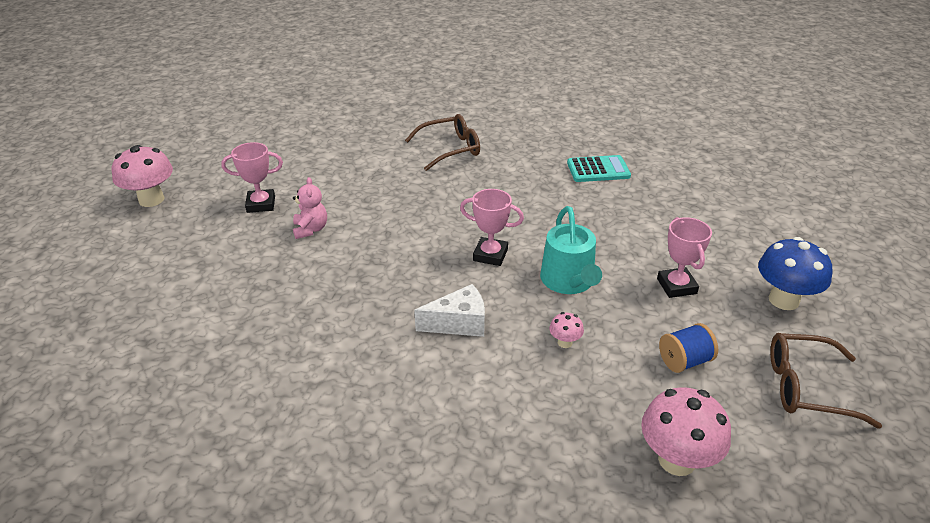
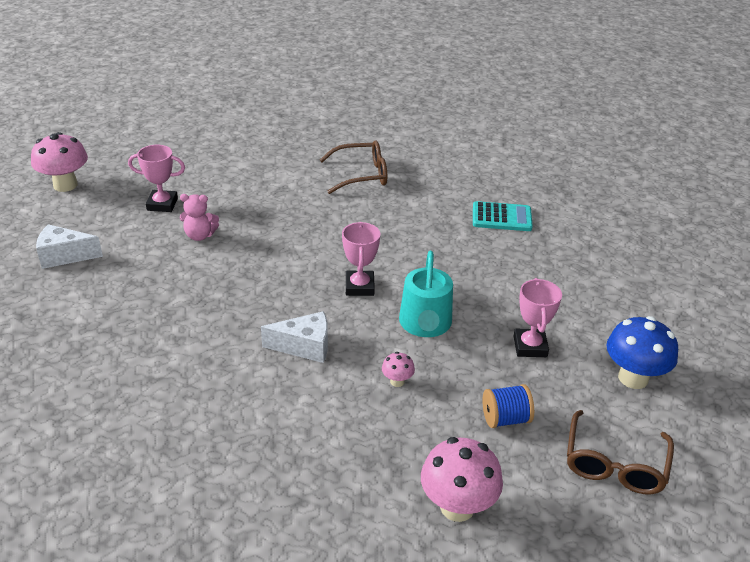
camera: 10 degrees right, 0 degrees up
pink teddy bear [293,177,327,239] -> pink teddy bear turned 90 degrees clockwise [180,194,219,241]
pink trophy [460,189,524,266] -> pink trophy turned 60 degrees clockwise [342,222,380,296]
brown glasses [770,333,882,429] -> brown glasses turned 90 degrees counterclockwise [567,410,674,494]
none -> white cheese [36,224,103,269]

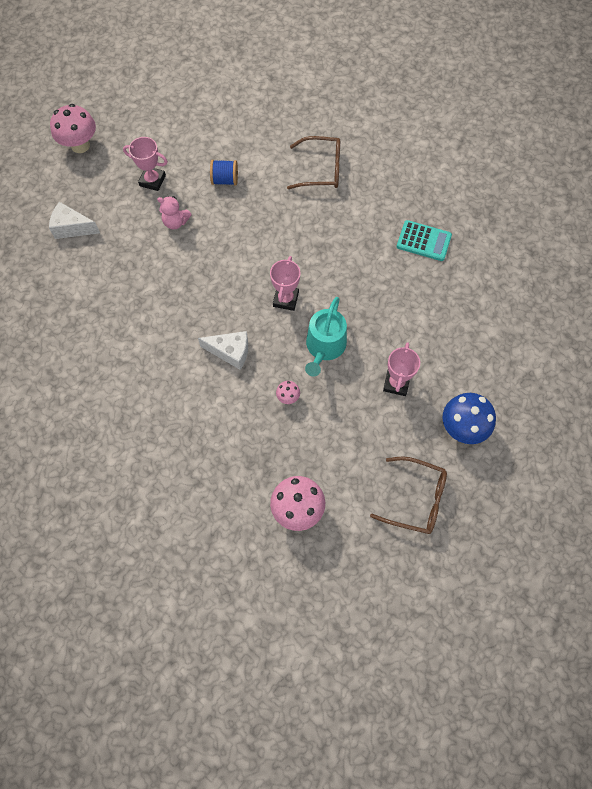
camera: 15 degrees right, 30 degrees up
blue spool [482,384,534,428] -> blue spool moved to [210,160,238,185]
brown glasses [567,410,674,494] -> brown glasses turned 105 degrees counterclockwise [370,457,447,534]

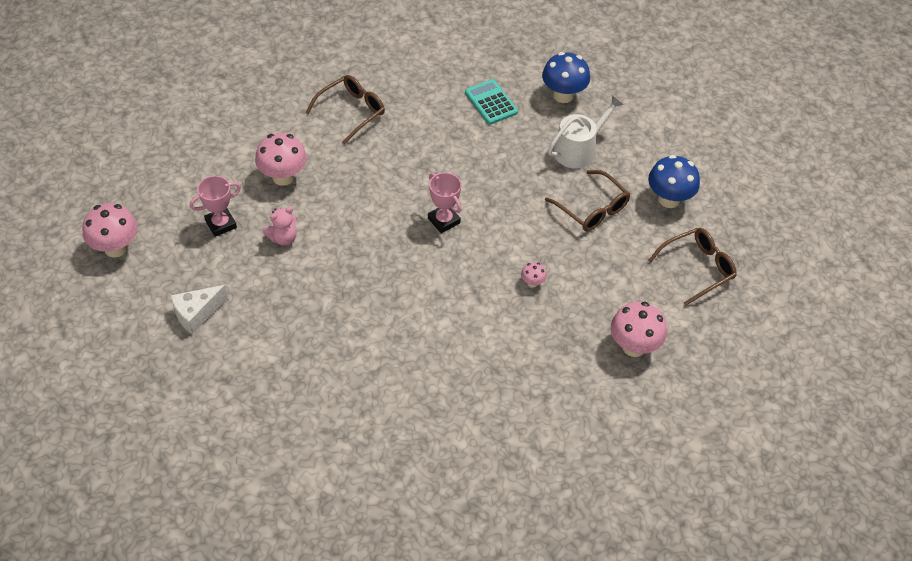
camera: 50 degrees left, 15 degrees down
white cheese [198,331,248,370] -> none
blue spool [210,160,238,185] -> pink mushroom [255,133,307,186]
turquoise watering can [305,297,347,377] -> none
pink trophy [383,342,420,396] -> brown glasses [545,170,630,231]
turquoise calculator [397,220,452,261] -> turquoise calculator turned 90 degrees counterclockwise [465,79,518,125]
none -> blue mushroom [542,52,590,103]
none -> white watering can [548,95,624,169]

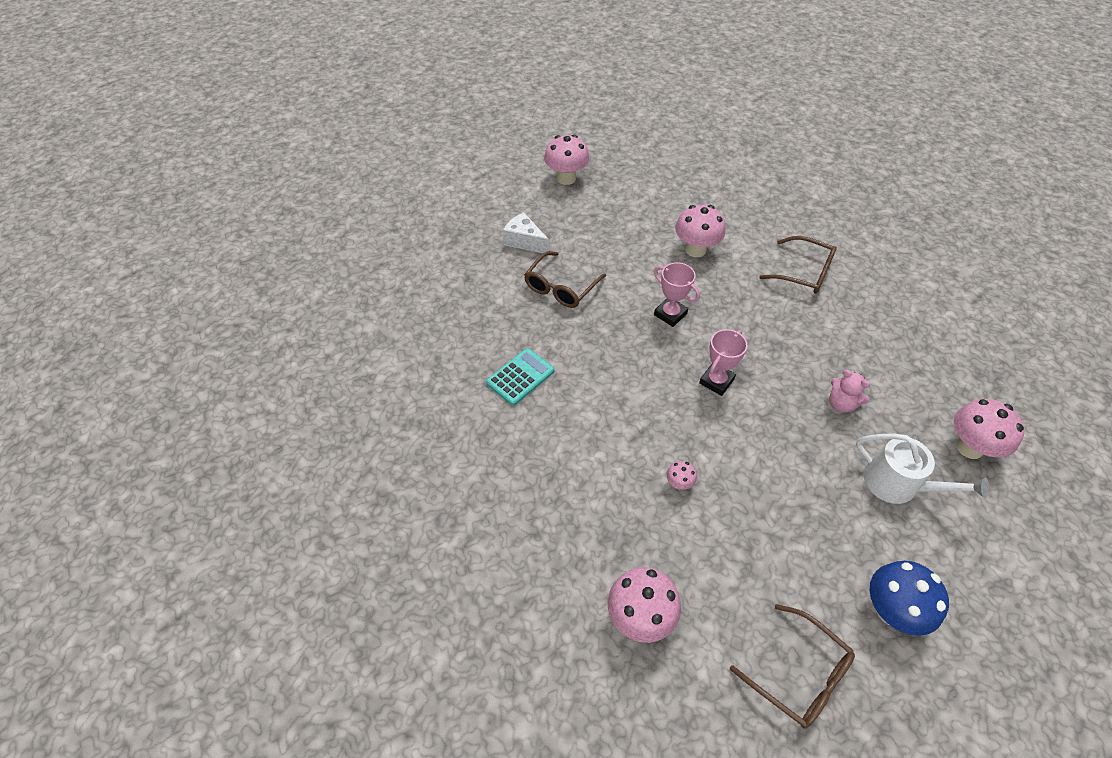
camera: 75 degrees right, 0 degrees up
pink trophy [190,176,241,237] -> pink trophy moved to [654,262,700,327]
pink teddy bear [263,207,297,245] -> pink teddy bear moved to [829,370,870,413]
turquoise calculator [465,79,518,125] -> turquoise calculator moved to [486,348,554,406]
blue mushroom [542,52,590,103] -> pink mushroom [954,399,1024,459]
brown glasses [545,170,630,231] -> brown glasses moved to [524,251,606,308]

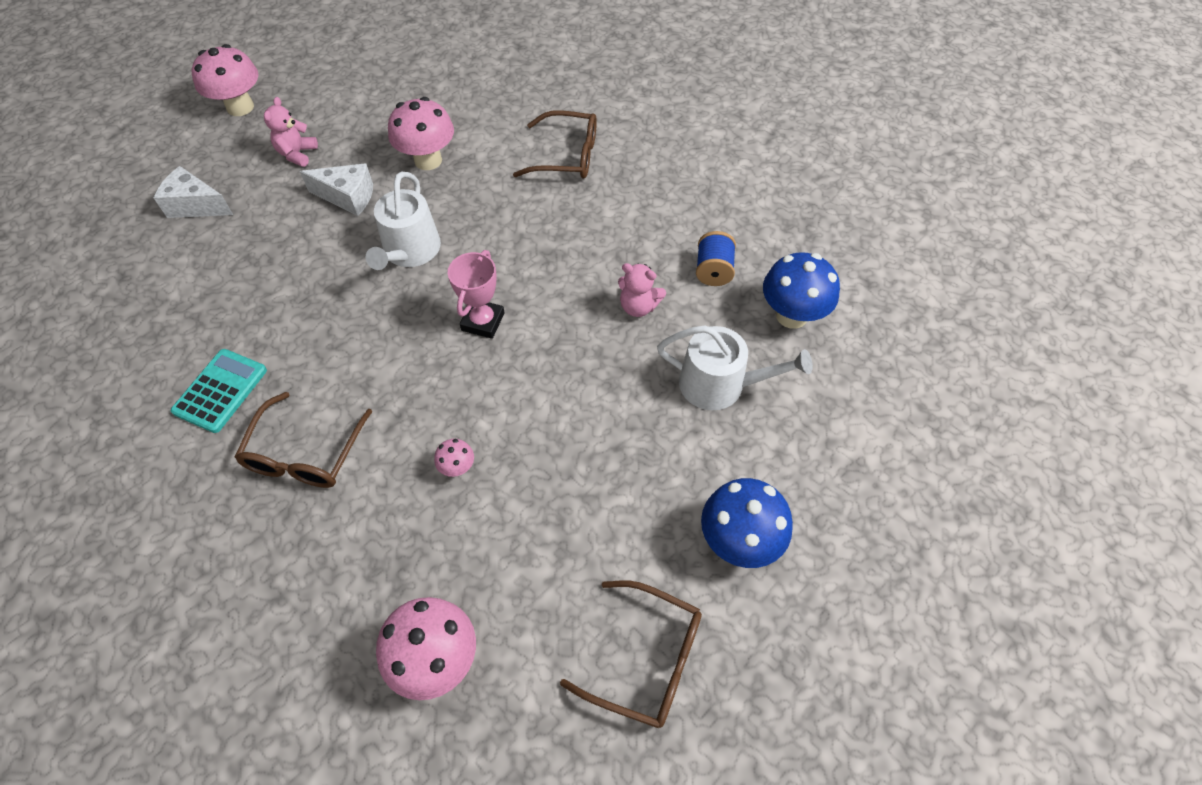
camera: 20 degrees left, 5 degrees up
brown glasses [524,251,606,308] -> brown glasses moved to [234,392,373,488]
pink trophy [654,262,700,327] -> white watering can [366,171,441,270]
pink mushroom [954,399,1024,459] -> blue mushroom [763,252,840,329]
none -> pink teddy bear [264,97,318,167]
none -> white cheese [300,163,373,216]
none -> blue spool [696,231,736,286]

